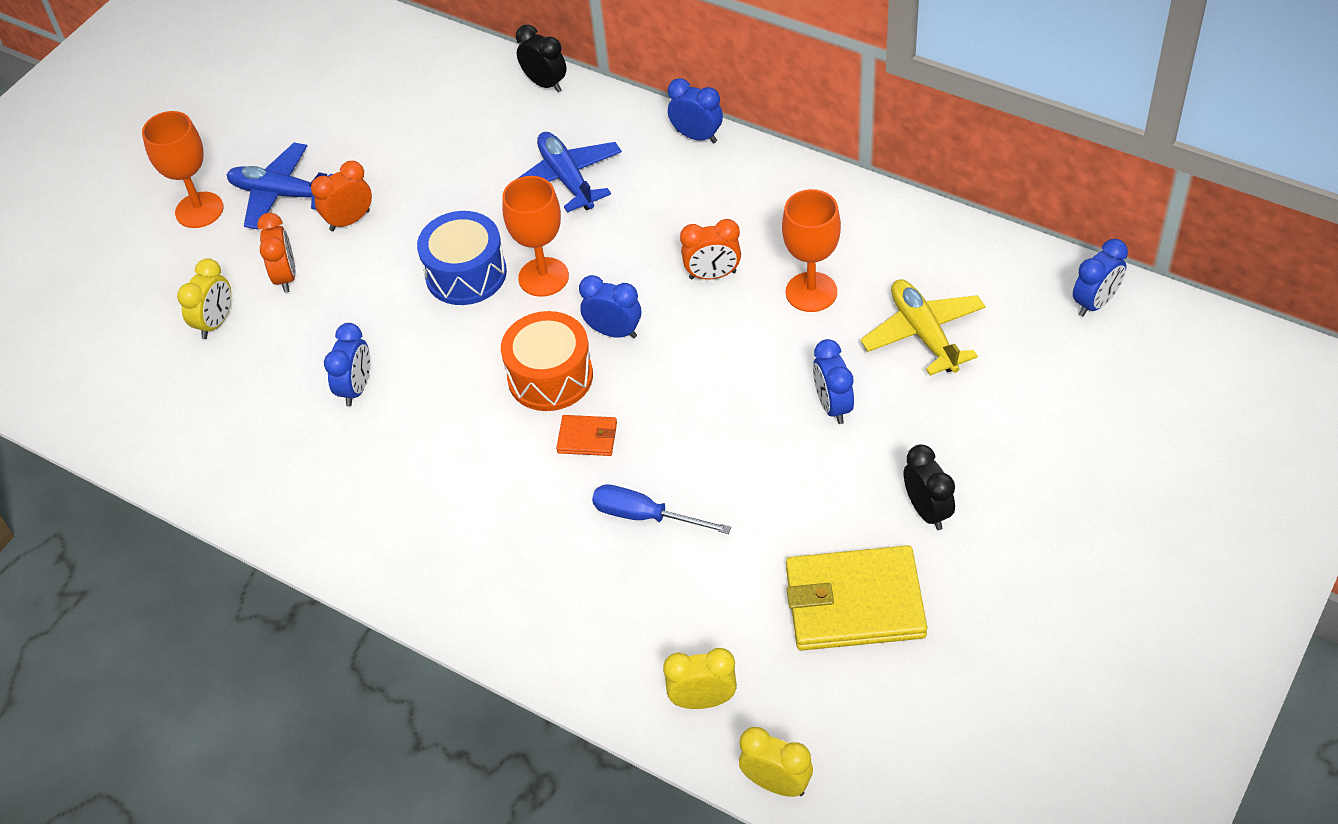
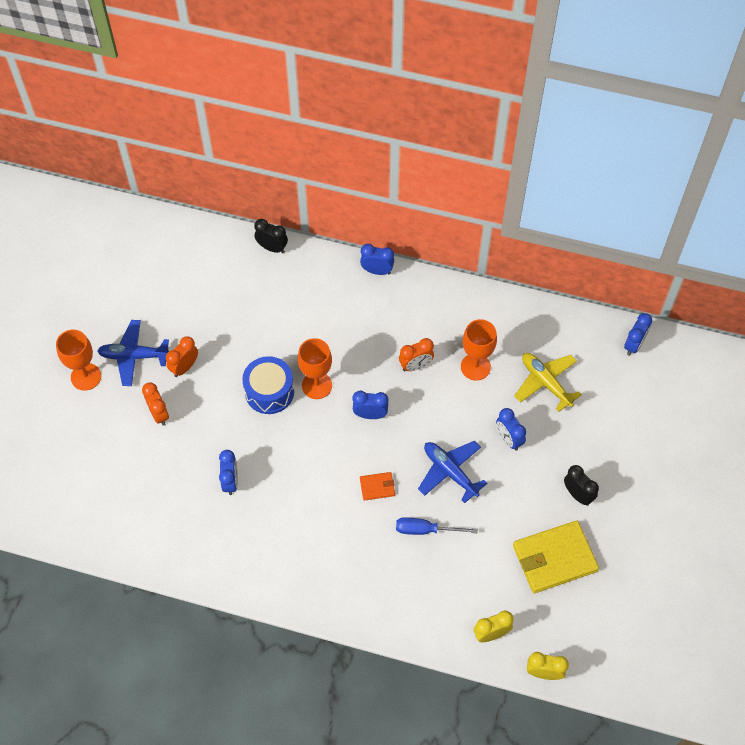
camera: 20 degrees left, 10 degrees up
yellow clock [177,258,231,339] -> none
orange drum [501,311,593,411] -> none
blue plane [517,132,622,213] -> blue plane moved to [418,441,487,503]

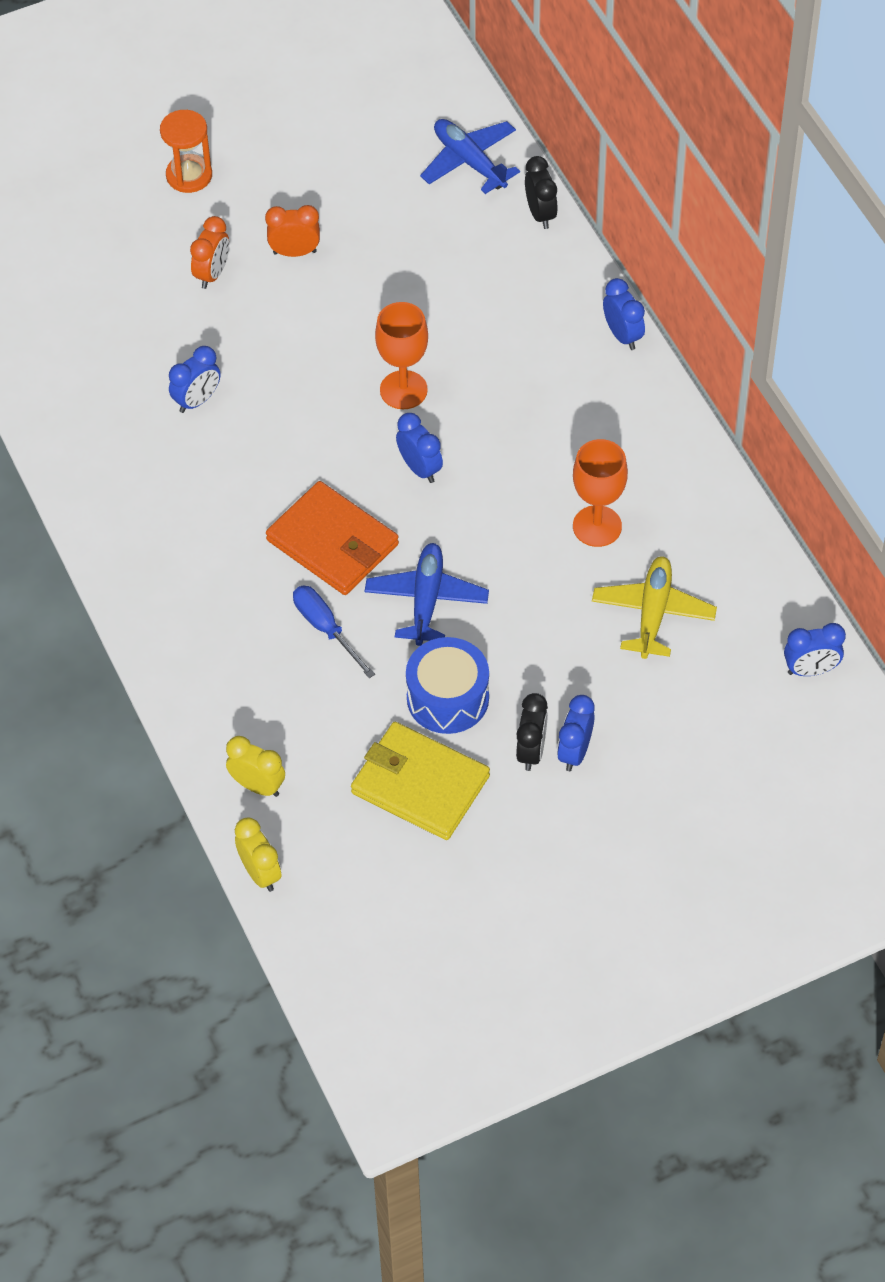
camera: 50 degrees right, 5 degrees down
orange goblet [56,330,101,391] -> orange hourglass [160,110,212,193]
blue plane [97,320,169,386] -> blue plane moved to [420,119,520,194]
blue drum [242,356,294,414] -> blue drum moved to [406,637,489,734]
orange wallet [360,472,395,501] -> orange wallet [266,481,399,595], size x2.14
orange clock [399,338,434,371] -> none
blue clock [496,408,526,451] -> blue clock moved to [557,695,594,771]

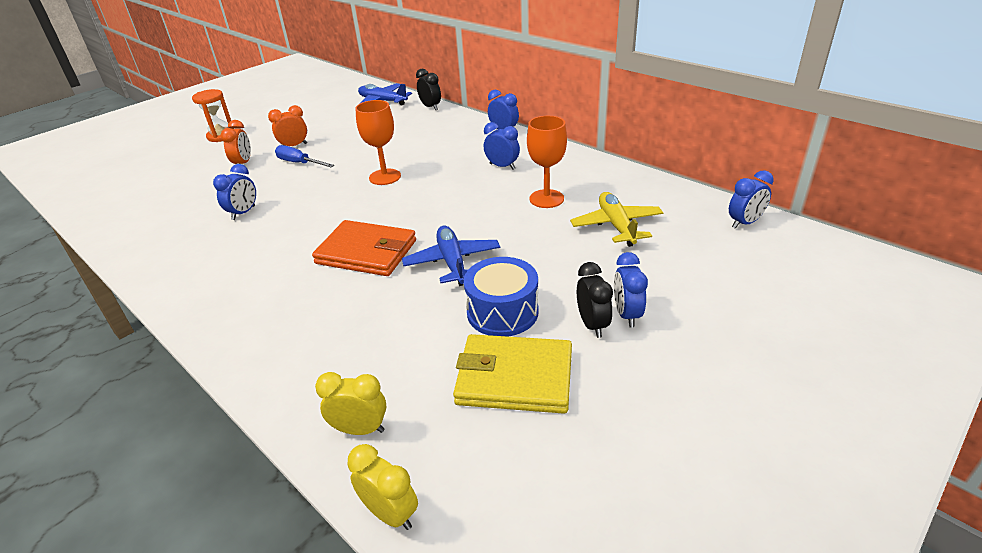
camera: 20 degrees left, 20 degrees down
blue screwdriver [293,586,375,678] -> blue screwdriver moved to [275,145,334,167]
blue clock [396,413,443,483] -> blue clock moved to [484,122,520,169]

